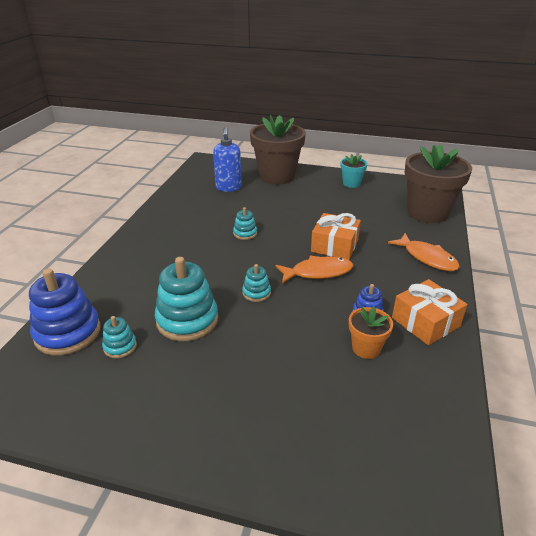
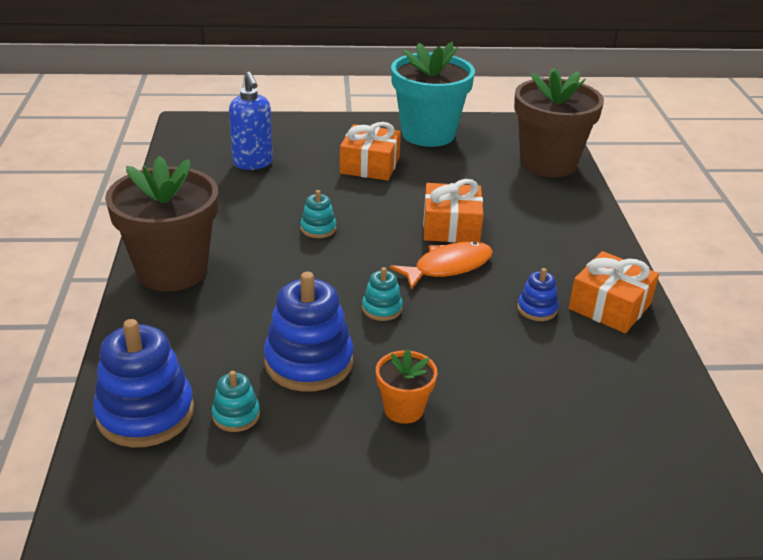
camera: 20 degrees left, 0 degrees up
turquoise stacking toy [155,257,218,341] -> blue stacking toy [264,272,353,392]
brown flower pot [250,115,306,185] -> brown flower pot moved to [105,156,218,292]
turquoise flower pot [340,154,368,188] -> turquoise flower pot [391,42,475,147], size x2.08
orange flower pot [349,307,393,359] -> orange flower pot moved to [376,349,438,424]
orange fish [388,233,460,271] -> none
none -> orange gift [340,122,401,181]

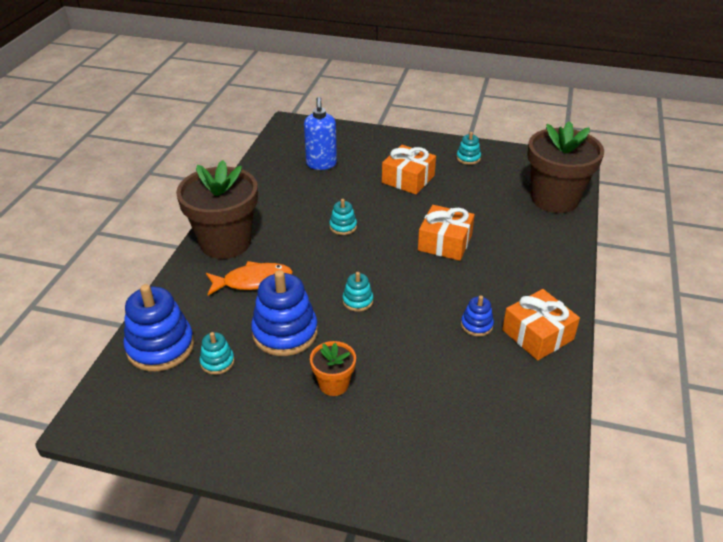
camera: 20 degrees right, 5 degrees up
orange fish [390,242,493,290] -> orange fish moved to [206,261,293,296]
turquoise flower pot [391,42,475,147] -> turquoise stacking toy [456,132,481,165]

